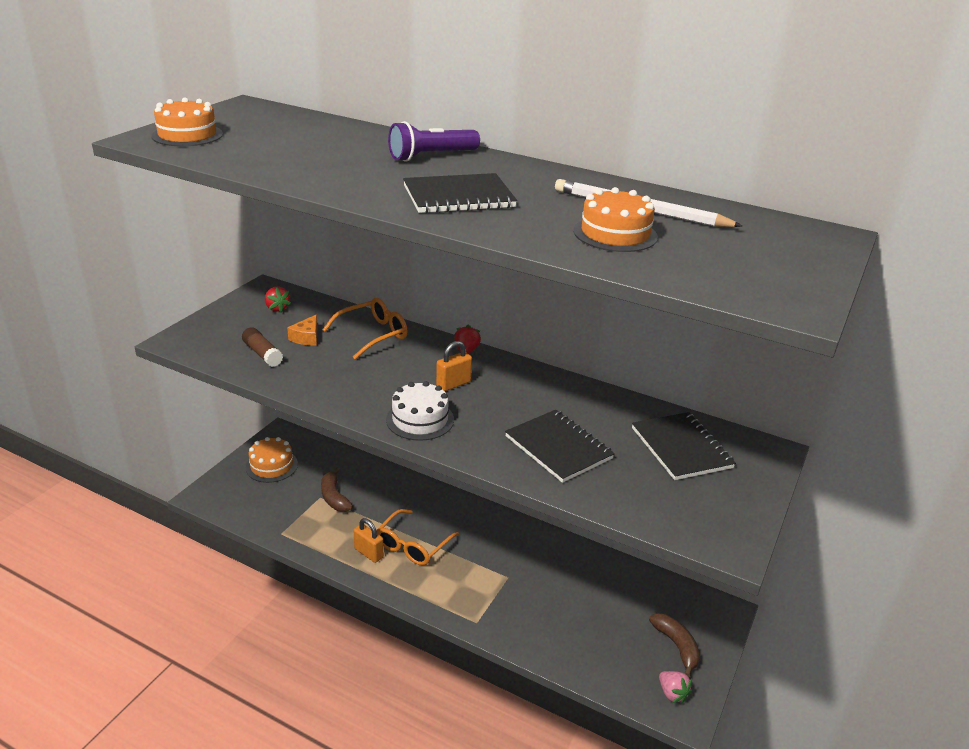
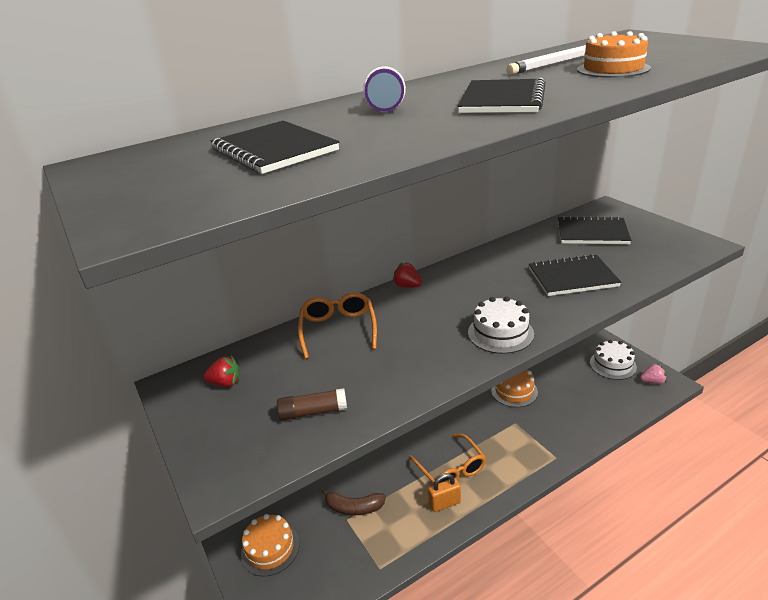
camera: 55 degrees left, 0 degrees up
orange cake [151,98,223,146] -> orange cake moved to [491,370,538,407]
orange cheese [287,315,318,346] -> none
orange padlock [436,341,472,391] -> none
brown banana [649,613,700,677] -> white cake [590,340,637,380]
none -> black notebook [211,120,339,174]

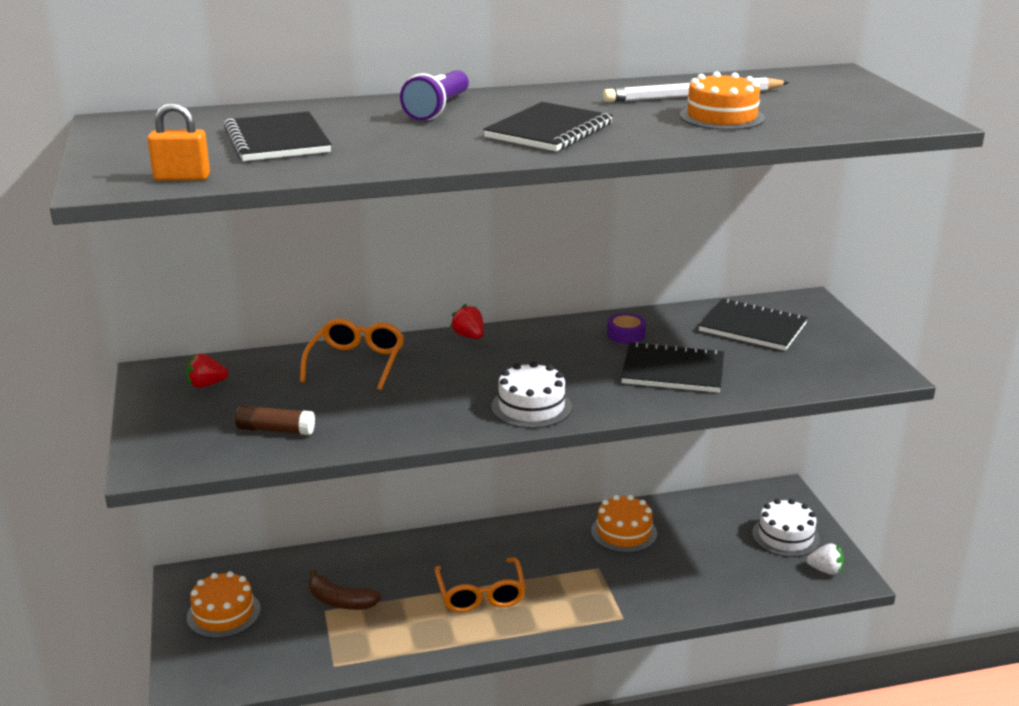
camera: 15 degrees right, 5 degrees down
red strawberry [203,355,240,387] -> red strawberry turned 150 degrees clockwise [186,353,228,388]
orange padlock [428,473,461,512] -> orange padlock moved to [147,103,210,181]
pink strawberry [640,363,667,385] -> white strawberry [806,543,844,575]
none -> purple tape [607,313,646,344]

